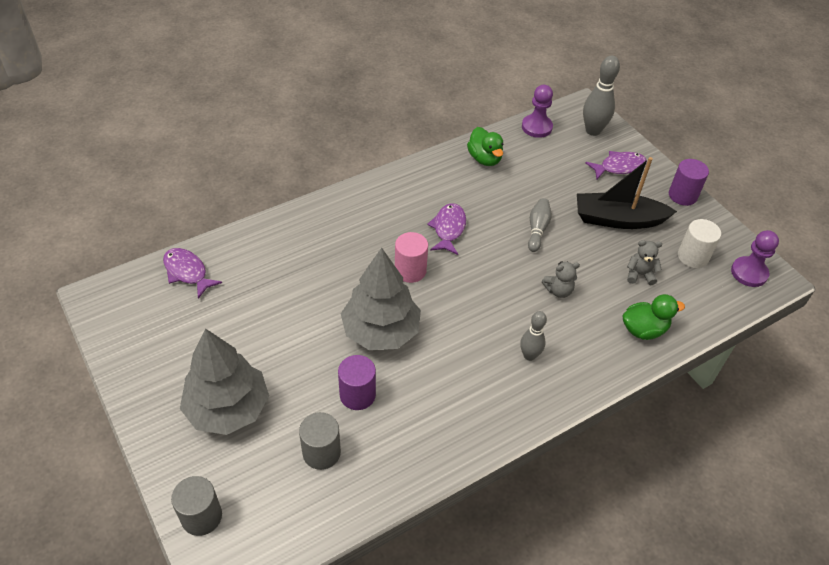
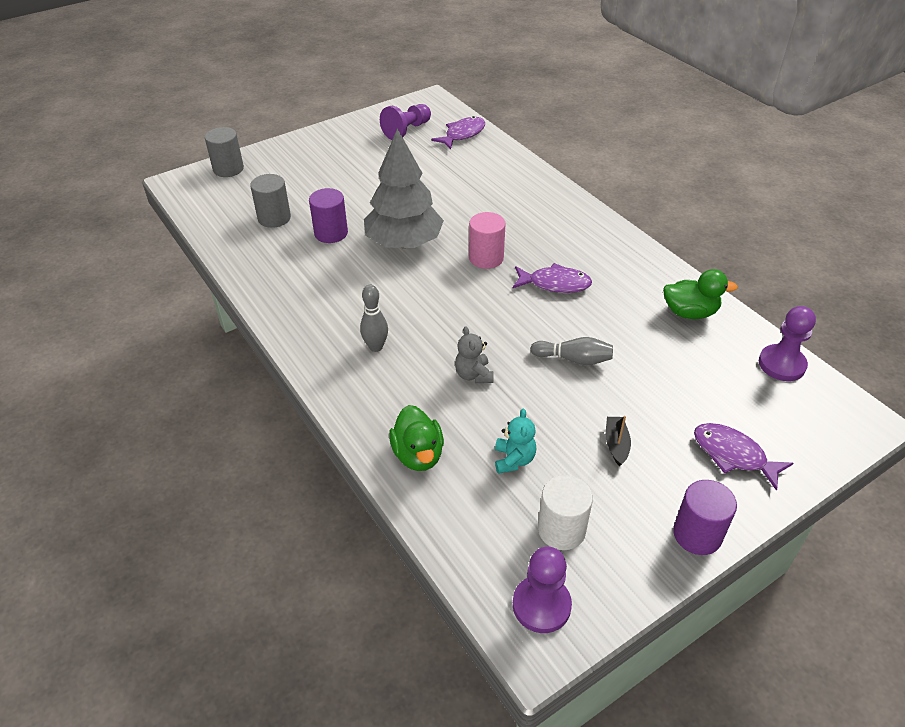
camera: 90 degrees right, 5 degrees down
grey tree [180,328,269,435] -> none
green duck [467,127,503,166] -> green duck turned 150 degrees counterclockwise [663,269,738,319]
black boat [577,157,677,229] -> black boat [606,416,631,466], size x0.42
grey bowling pin [583,55,620,136] -> none
purple fish [585,151,647,179] -> purple fish turned 150 degrees clockwise [694,423,793,491]
grey teddy bear [627,240,662,285] -> turquoise teddy bear [495,409,536,474]
none -> purple pawn [380,104,431,140]

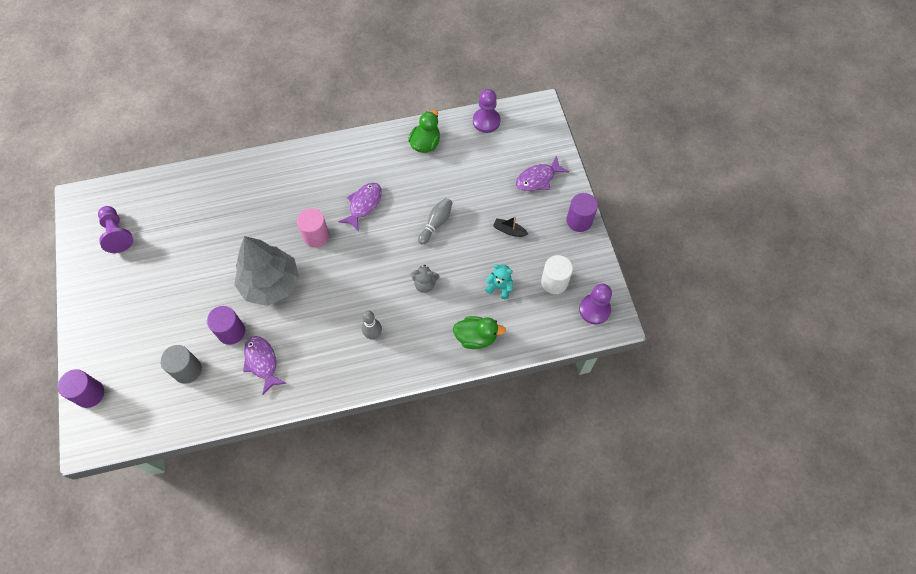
camera: 70 degrees left, 20 degrees up
grey cylinder [205,127,244,177] -> purple cylinder [58,369,104,408]
purple fish [431,116,485,150] -> purple fish moved to [243,336,287,395]

